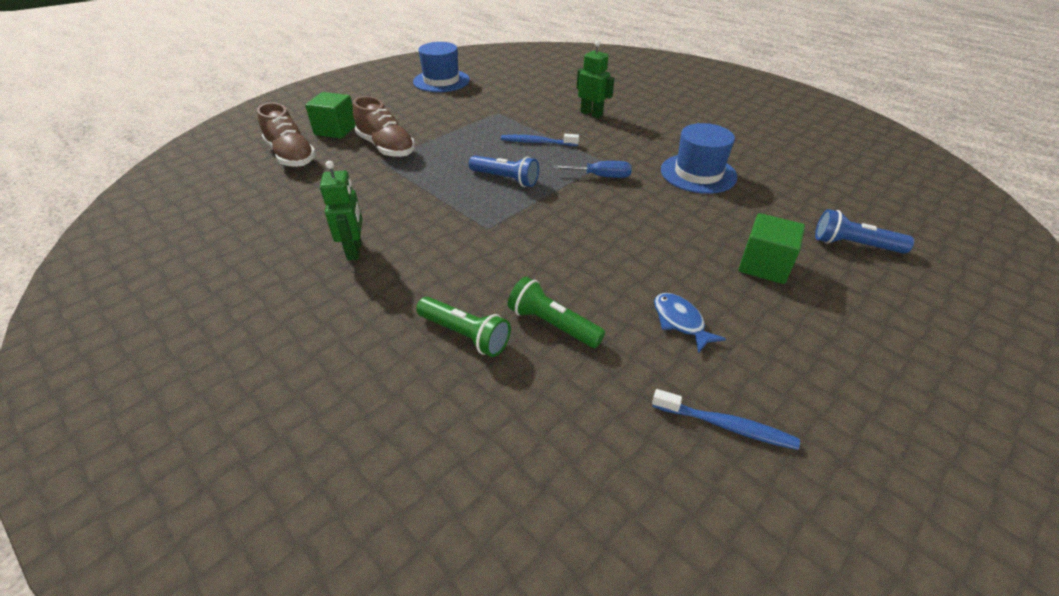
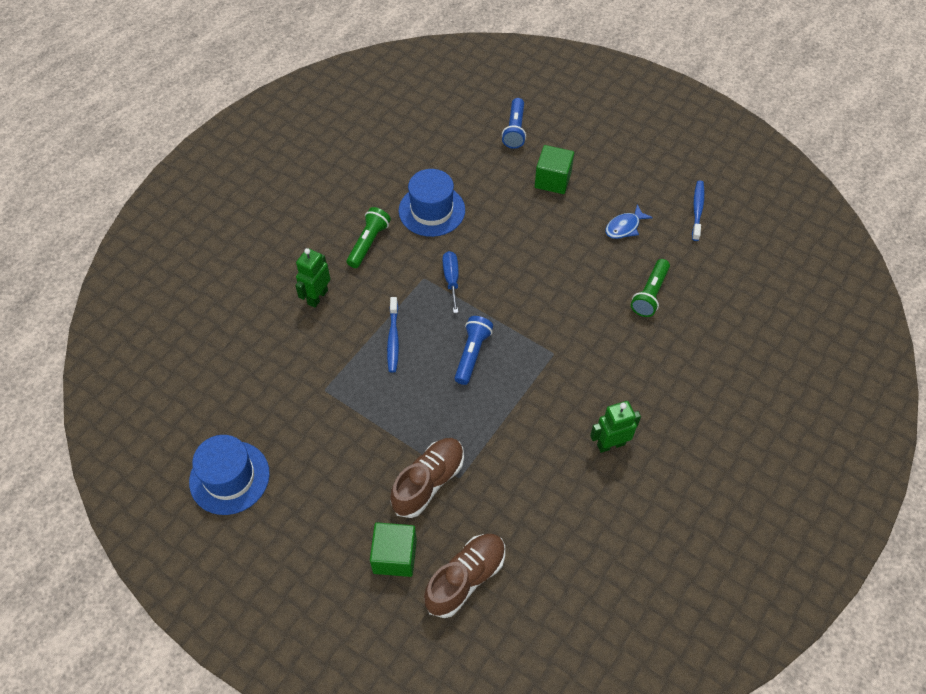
camera: 100 degrees left, 15 degrees up
green flashlight [416,297,511,357] -> green flashlight moved to [347,207,391,268]

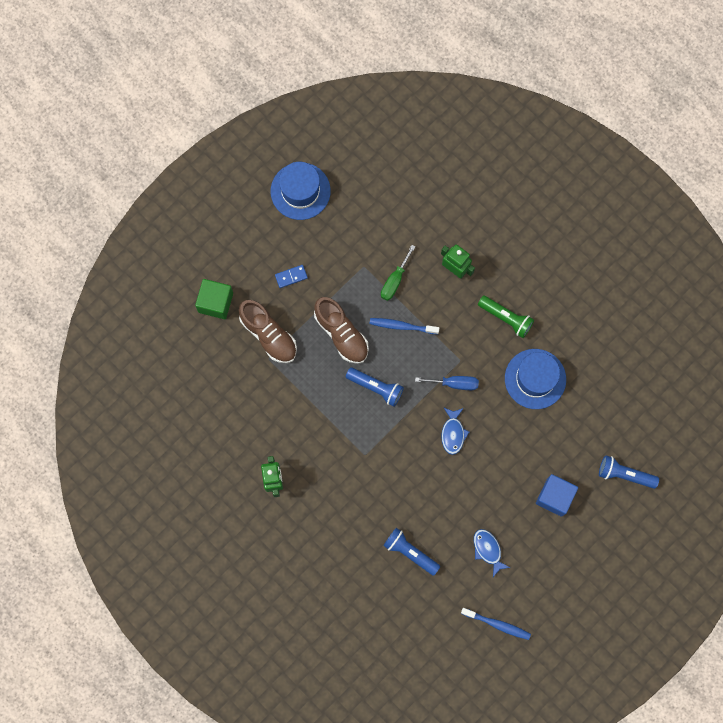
camera: 100 degrees right, 20 degrees up
brown shoe [424,534,505,618] -> brown shoe moved to [314,297,369,364]
green cube [535,145,574,194] -> blue cube [536,474,578,517]
green flashlight [631,259,670,317] -> blue flashlight [383,528,440,576]
none -> blue domino [275,265,308,288]
none -> green screwdriver [381,245,415,301]
none -> blue fish [441,407,469,455]

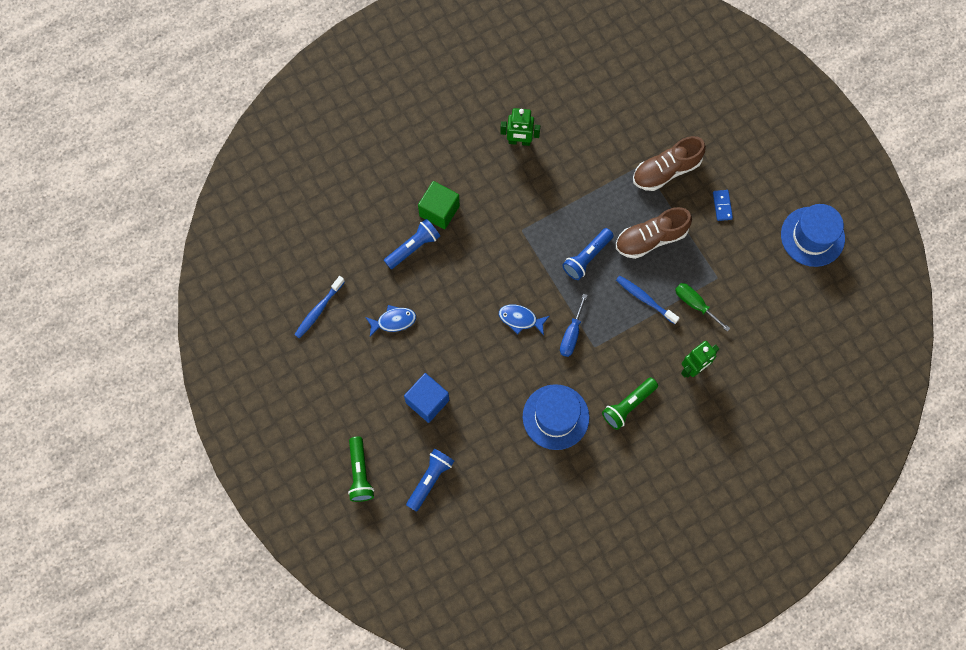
camera: 105 degrees right, 5 degrees down
green cube [195,279,233,319] -> green cube moved to [418,181,460,229]
blue toothbrush [369,318,439,334] -> blue toothbrush turned 75 degrees counterclockwise [616,275,679,324]
none -> green flashlight [348,436,374,502]

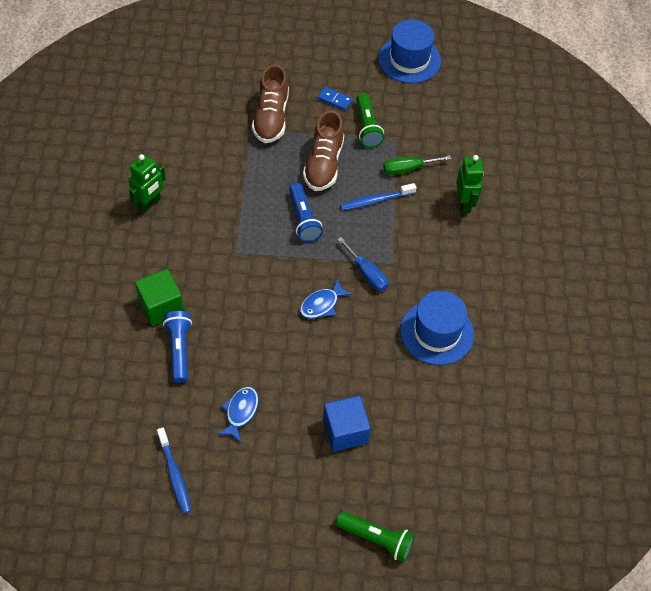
camera: 60 degrees left, 15 degrees down
blue flashlight [406,448,454,512] -> none
green flashlight [602,378,658,430] -> green flashlight moved to [356,93,384,148]

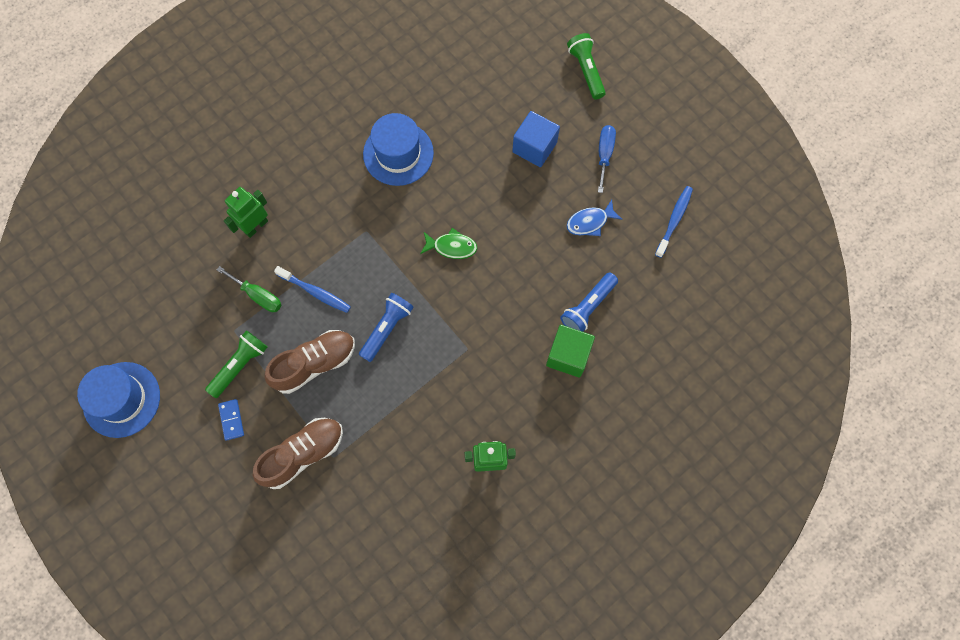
camera: 130 degrees left, 15 degrees up
blue fish [300,279,352,319] -> green fish [420,228,477,259]
blue screwdriver [337,237,388,291] -> blue screwdriver moved to [598,125,616,193]

